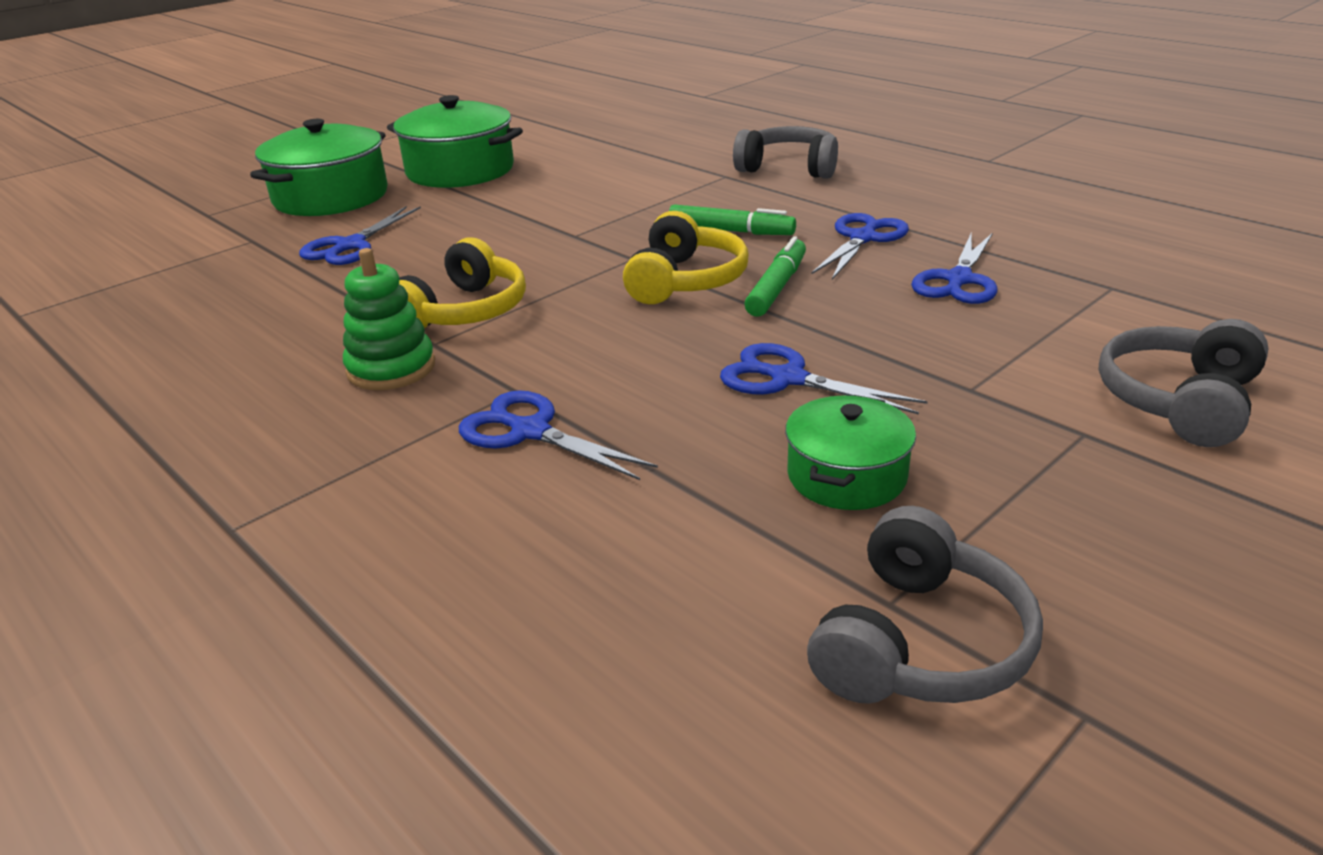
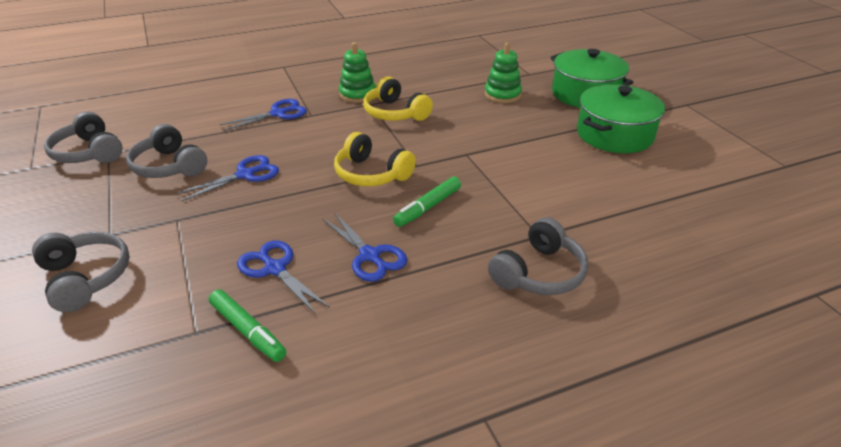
camera: 110 degrees right, 5 degrees up
blue scissors [299,206,421,265] -> green stacking toy [484,43,522,103]
green marker [744,236,806,317] -> green marker moved to [209,289,286,362]
green pot [785,395,916,510] -> grey headphones [126,124,207,178]

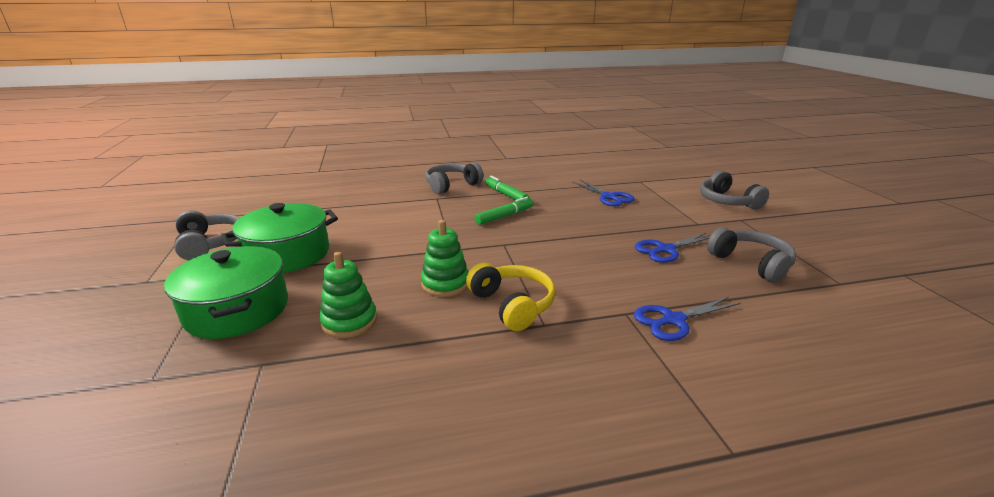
camera: 170 degrees left, 10 degrees down
grey headphones [44,112,123,163] -> grey headphones moved to [174,210,239,260]
green marker [209,289,286,362] -> green marker moved to [485,176,529,200]
blue scissors [322,212,407,282] -> none
yellow headphones [334,132,416,186] -> none
green stacking toy [339,42,376,103] -> green stacking toy moved to [421,220,469,297]

